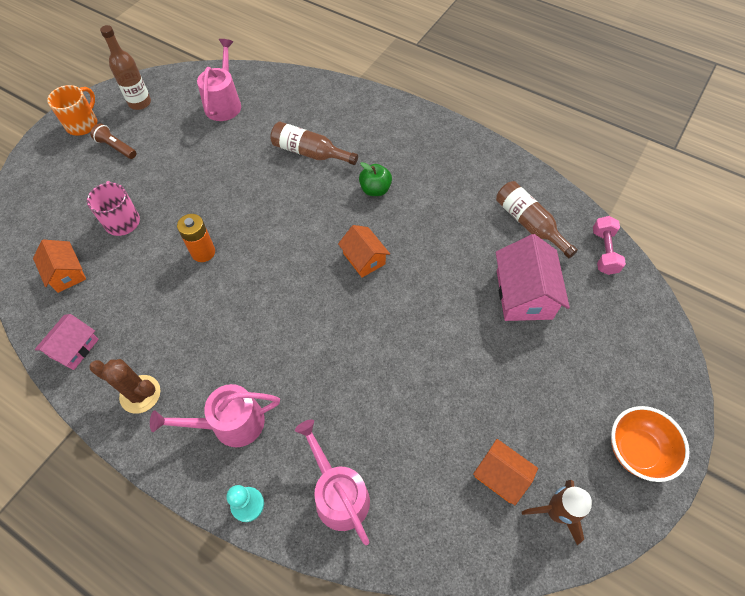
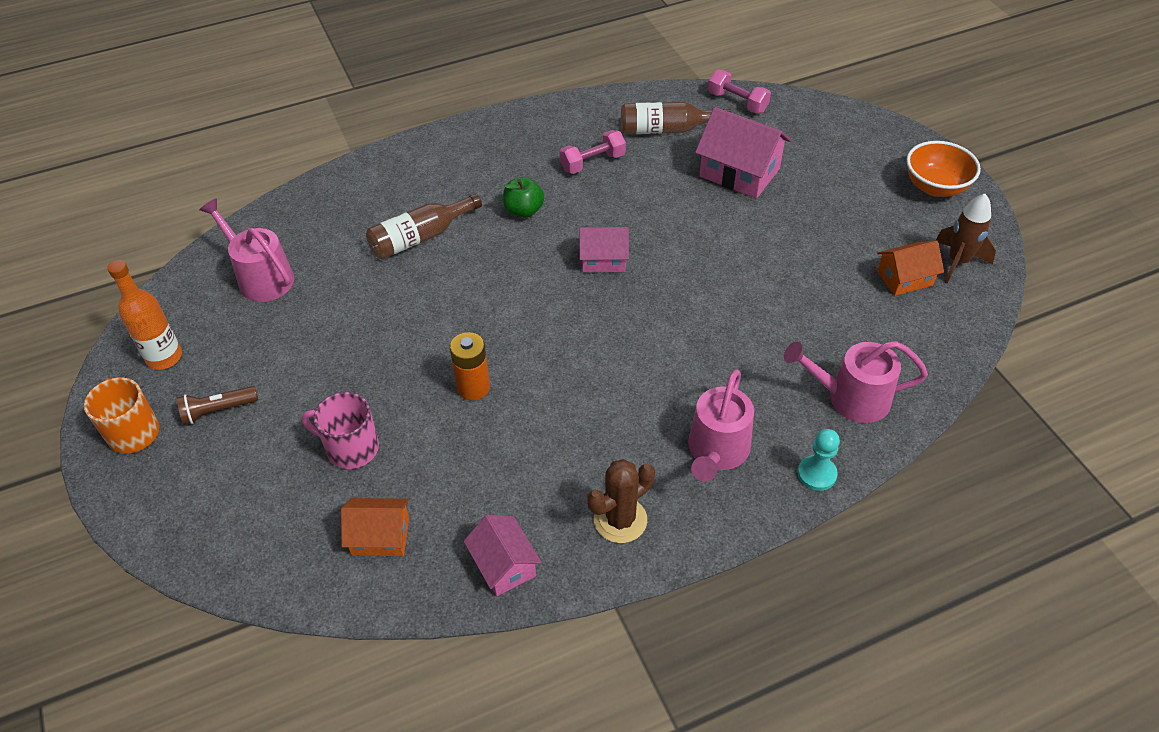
camera: 55 degrees left, 10 degrees down
brown bottle [100,25,151,110] -> orange bottle [107,260,182,370]
orange house [338,225,390,278] -> pink house [579,227,629,272]
none -> pink dumbbell [560,130,626,174]

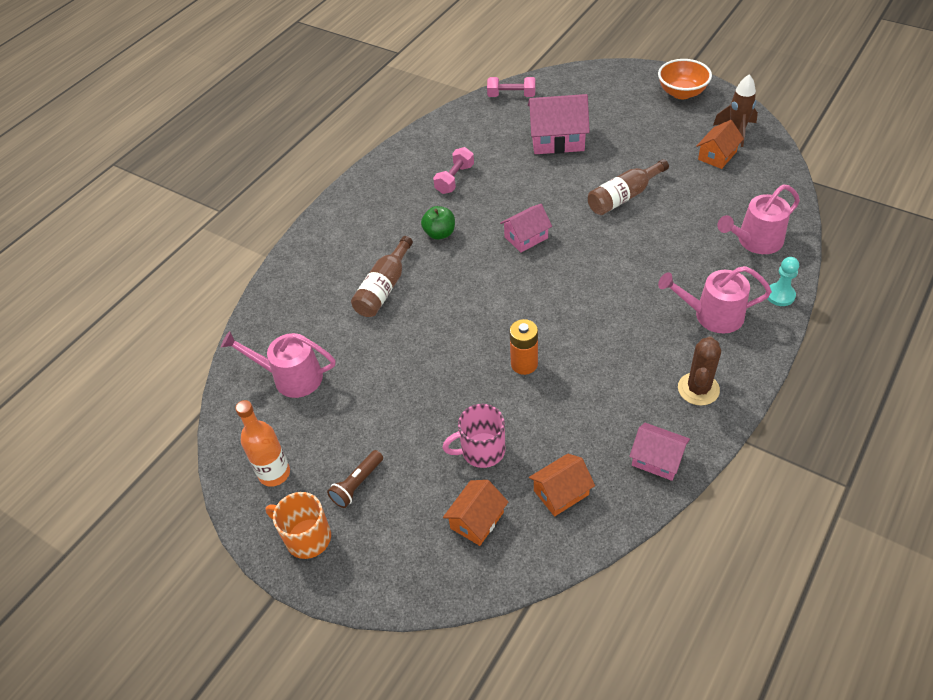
camera: 30 degrees left, 0 degrees up
brown bottle [621,102,731,134] -> brown bottle moved to [588,159,669,215]
pink watering can [688,369,754,482] -> pink watering can turned 105 degrees clockwise [658,266,772,333]
none -> orange house [443,480,508,546]

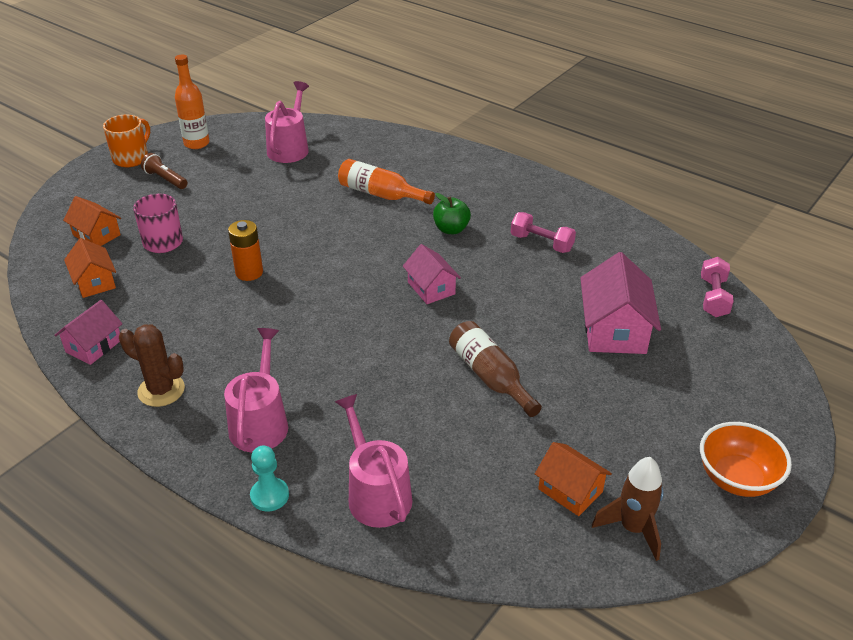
camera: 90 degrees right, 10 degrees down
brown bottle [351,236,413,317] -> orange bottle [338,159,435,204]

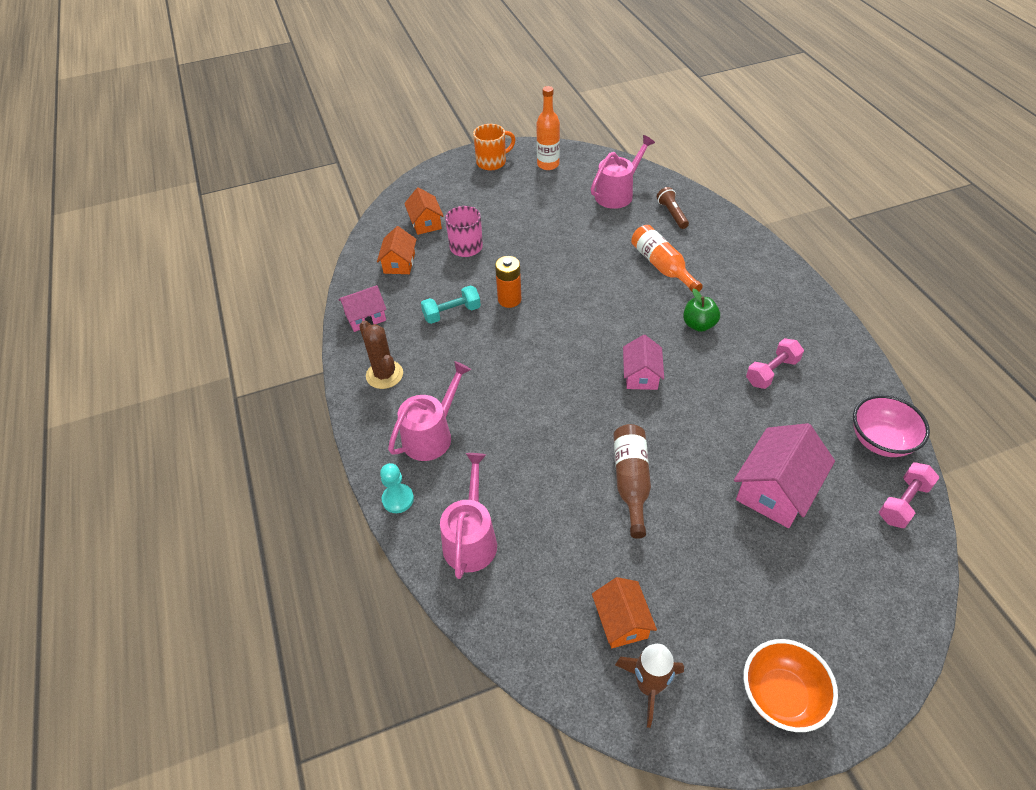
camera: 35 degrees right, 10 degrees up
brown flashlight [141,153,187,189] -> brown flashlight moved to [657,187,689,229]
pink dumbbell [511,212,576,253] -> pink dumbbell turned 75 degrees clockwise [746,338,804,389]
none -> turquoise dumbbell [421,285,481,324]
none -> pink bowl [853,395,930,457]

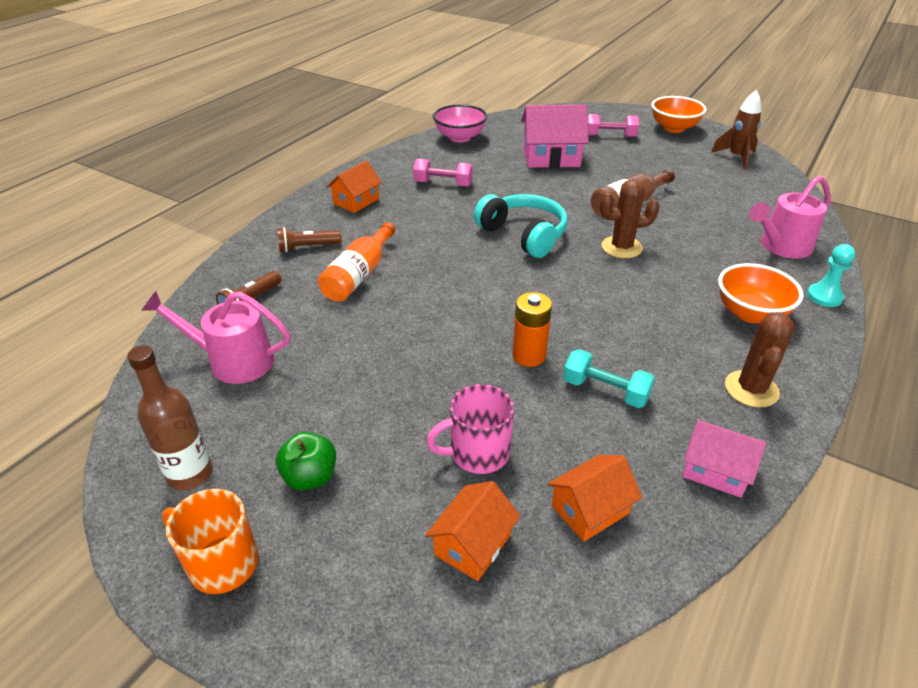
camera: 130 degrees left, 10 degrees down
pink watering can [388,361,471,461] -> orange bowl [718,263,804,323]
orange bottle [536,86,560,170] -> brown bottle [127,345,213,490]
orange house [592,577,657,648] -> orange house moved to [327,161,382,213]
pink house [623,335,664,390] -> turquoise headphones [474,194,568,258]
green apple [683,289,720,332] -> green apple moved to [276,432,336,490]
pink dumbbell [879,462,939,528] -> pink dumbbell moved to [588,114,639,137]
none -> brown flashlight [277,227,341,253]
none -> brown cactus [600,179,660,258]

